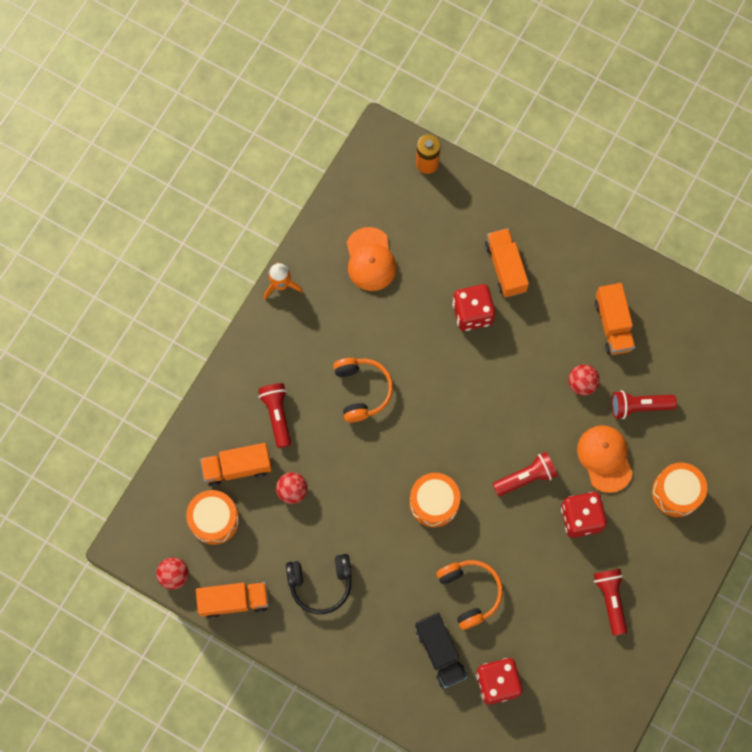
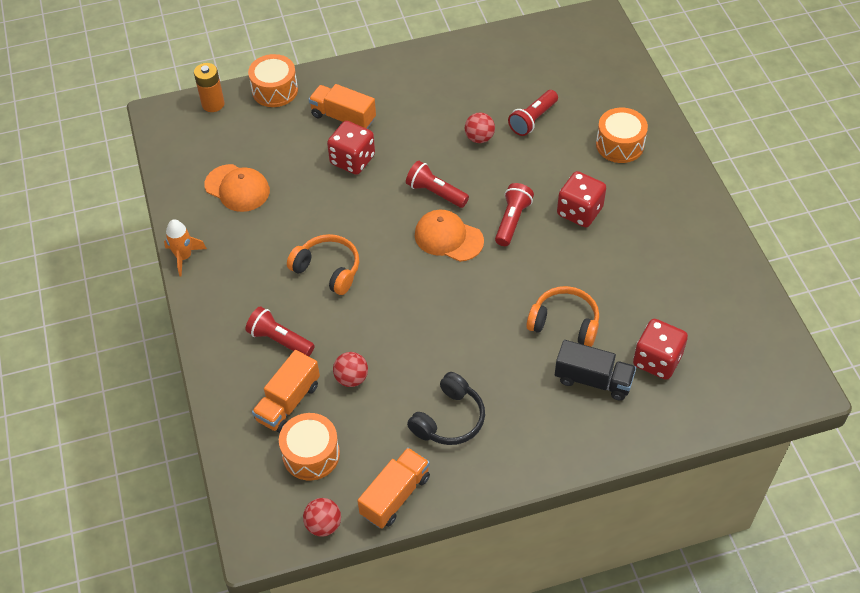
camera: 45 degrees left, 20 degrees down
orange drum [410,473,460,527] -> orange drum moved to [248,54,298,107]
orange cap [577,425,633,493] -> orange cap moved to [415,210,484,262]
red flashlight [594,569,627,636] -> red flashlight moved to [406,161,469,208]
orange truck [595,283,635,355] -> none

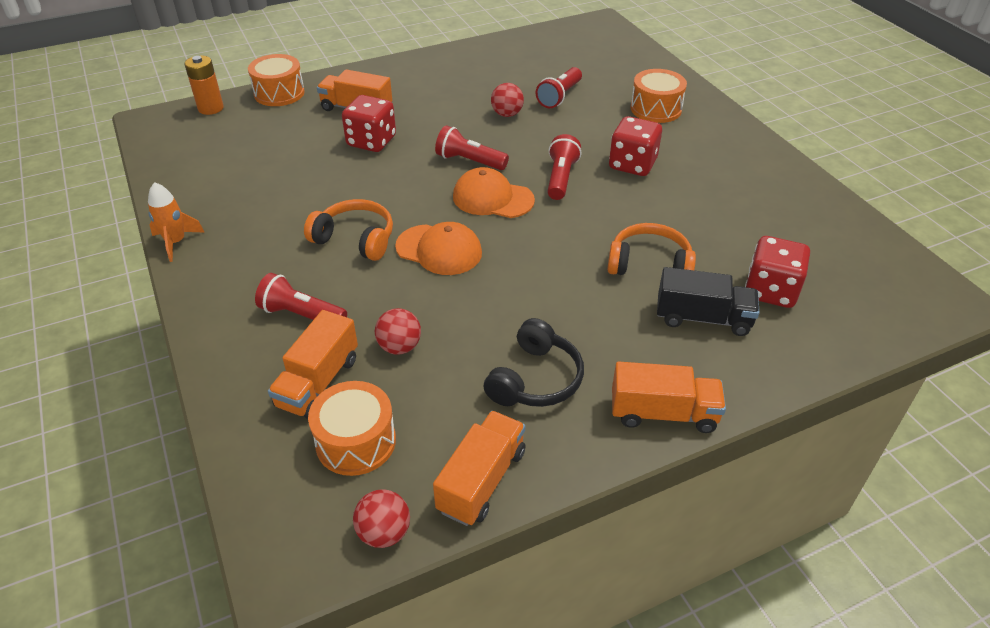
camera: 10 degrees left, 10 degrees down
orange cap [205,164,270,212] -> orange cap moved to [395,222,482,275]
none -> orange truck [612,361,726,433]

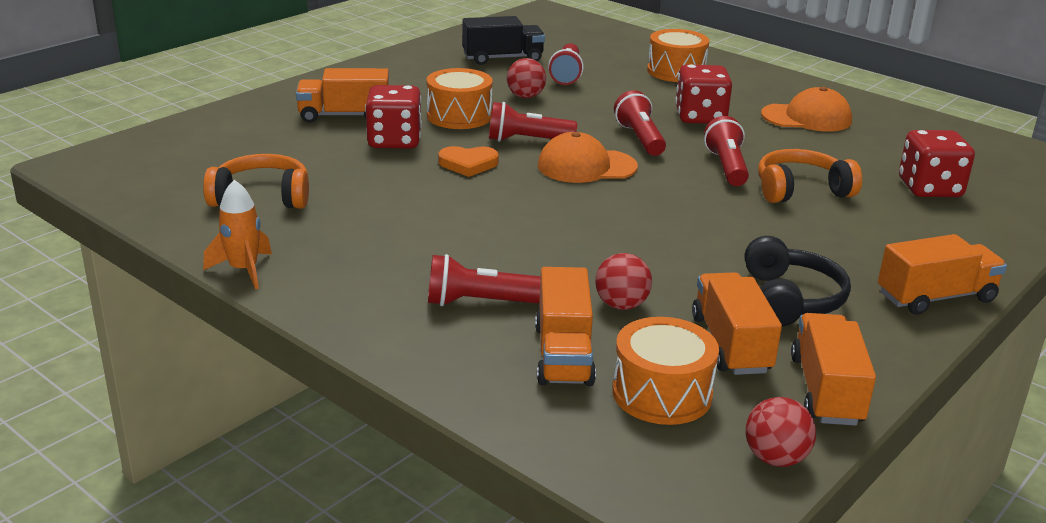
camera: 25 degrees left, 15 degrees down
orange battery [184,56,224,115] -> none
orange drum [248,54,305,106] -> orange drum moved to [427,68,492,129]
orange headphones [304,199,393,261] -> orange headphones moved to [203,154,309,209]
orange cap [395,222,482,275] -> orange cap moved to [761,87,852,132]
black truck [657,267,760,336] -> black truck moved to [462,16,545,65]
none -> orange heart [438,146,499,177]
none -> orange truck [692,272,782,375]
none -> red flashlight [704,116,749,186]

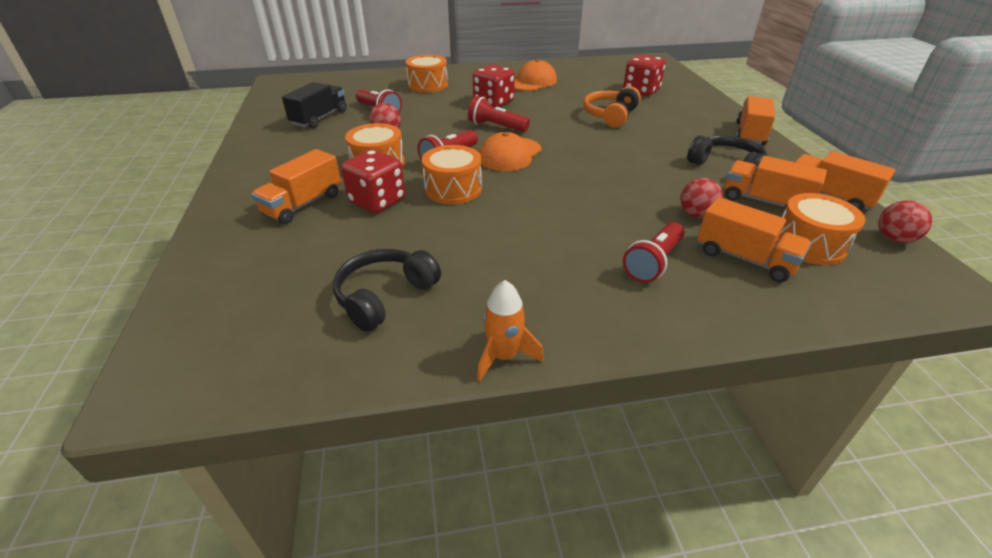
camera: 50 degrees left, 10 degrees up
orange headphones [203,154,309,209] -> black headphones [333,249,441,332]
orange heart [438,146,499,177] -> orange drum [422,145,482,204]
red flashlight [704,116,749,186] -> none

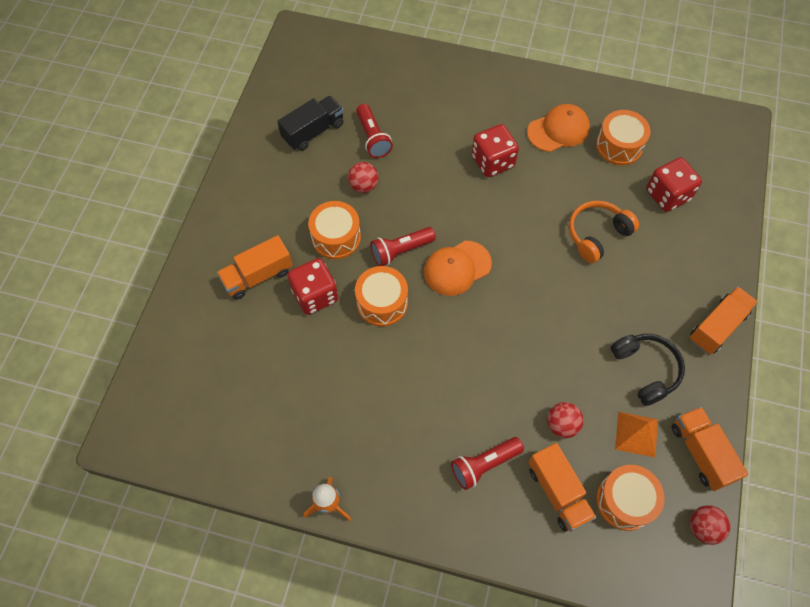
camera: 25 degrees right, 25 degrees up
black headphones [333,249,441,332] -> none
orange drum [406,55,448,93] -> orange drum moved to [596,110,651,165]
red flashlight [468,96,530,132] -> none
orange truck [724,156,827,210] -> orange pyramid [615,412,658,457]

